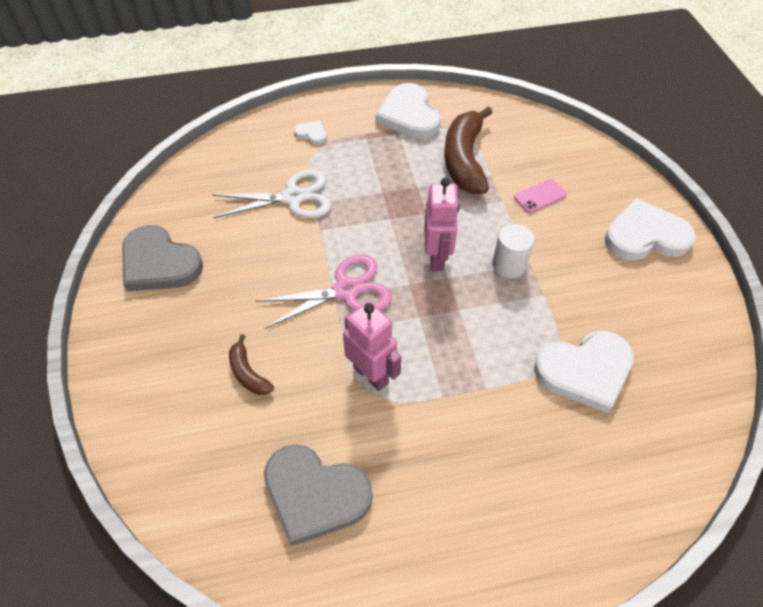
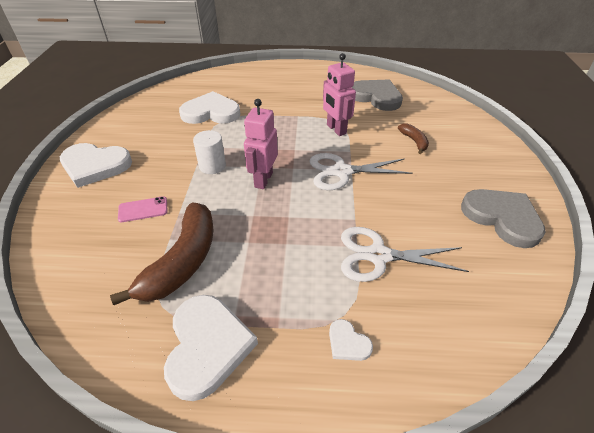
camera: 165 degrees left, 10 degrees down
pink scissors [256,255,392,329] -> white scissors [309,153,413,190]

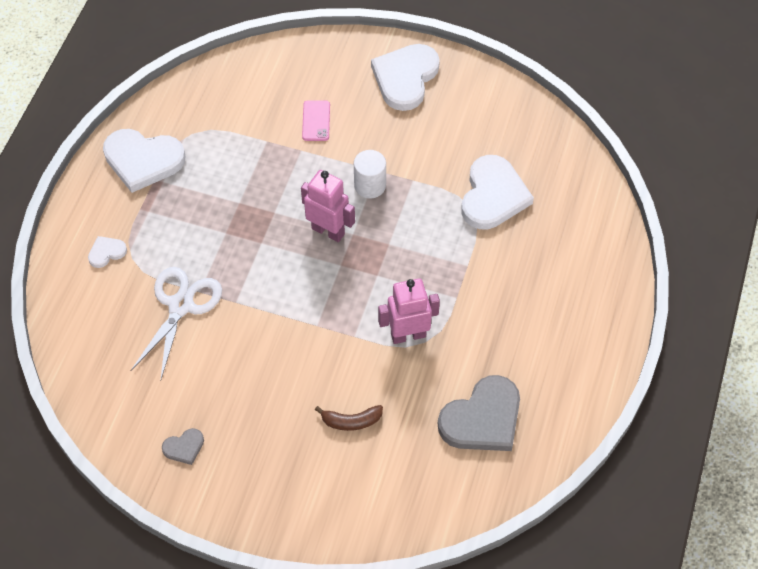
camera: 105 degrees right, 15 degrees up
brown banana [110,203,214,305] -> none
white scissors [309,153,413,190] -> none
grey heart [461,189,546,248] -> grey heart [162,428,204,465], size x0.46

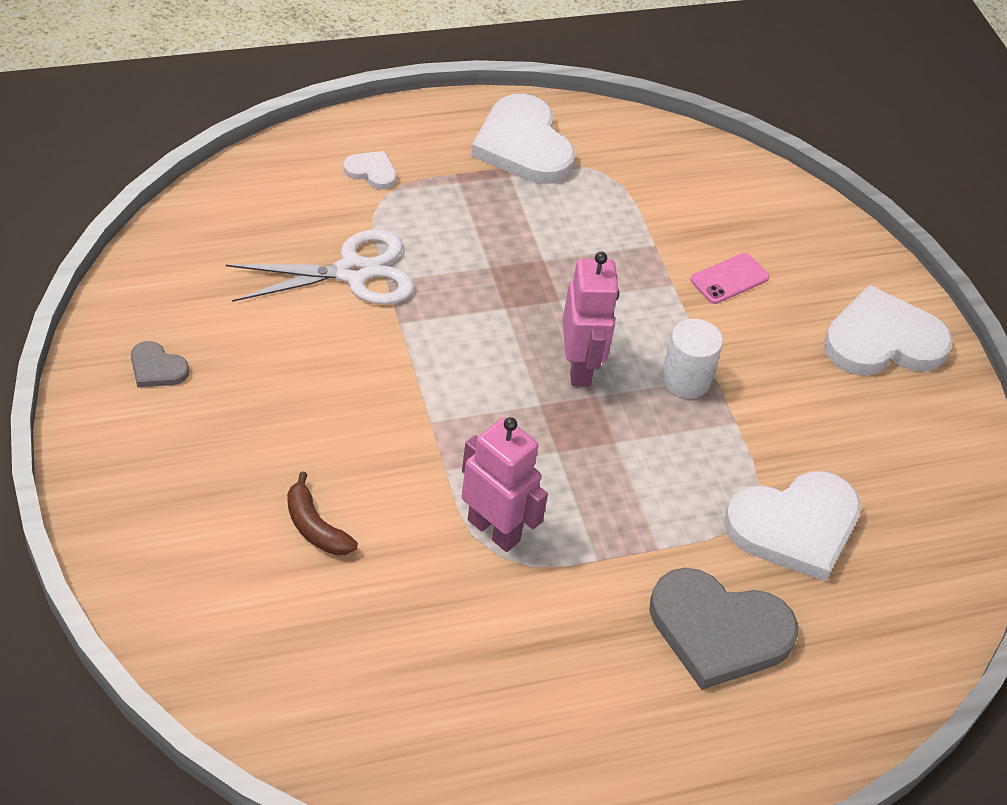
camera: 50 degrees right, 10 degrees down
grey heart [438,375,520,451] -> grey heart moved to [649,568,798,690]

